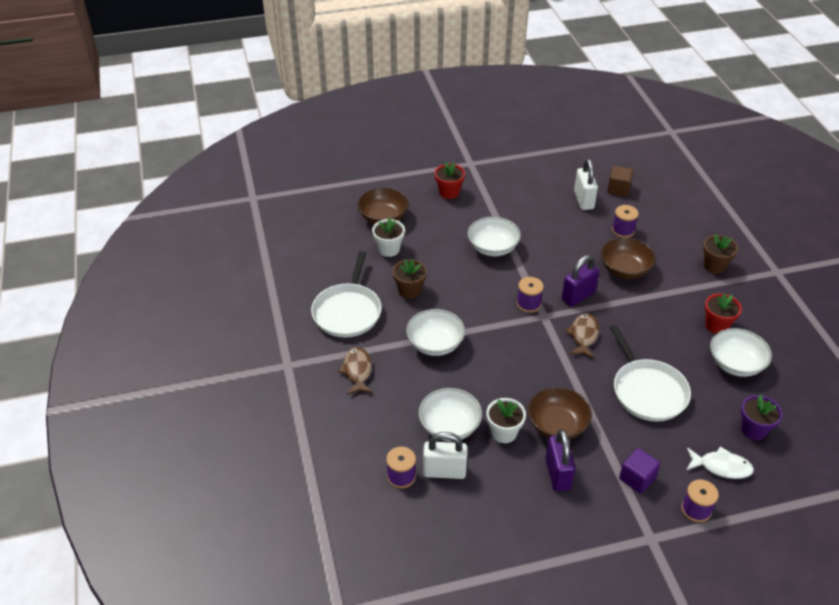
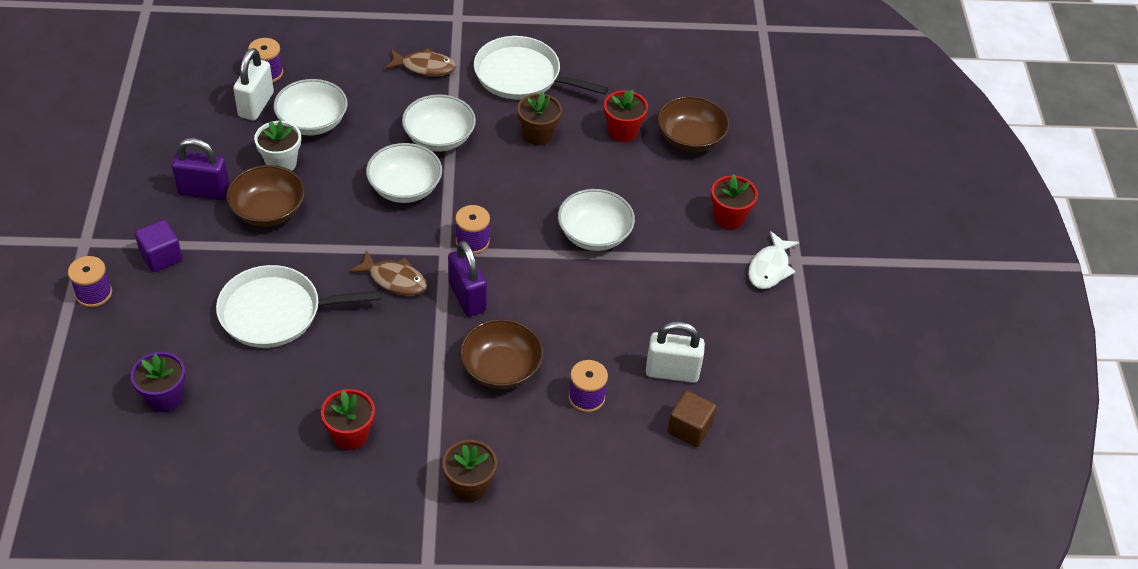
camera: 100 degrees right, 5 degrees up
white flower pot [372,217,405,257] -> red flower pot [604,90,648,142]
white fish [687,446,754,479] -> white fish moved to [748,231,800,289]
white bowl [710,328,772,377] -> white bowl moved to [366,143,442,203]

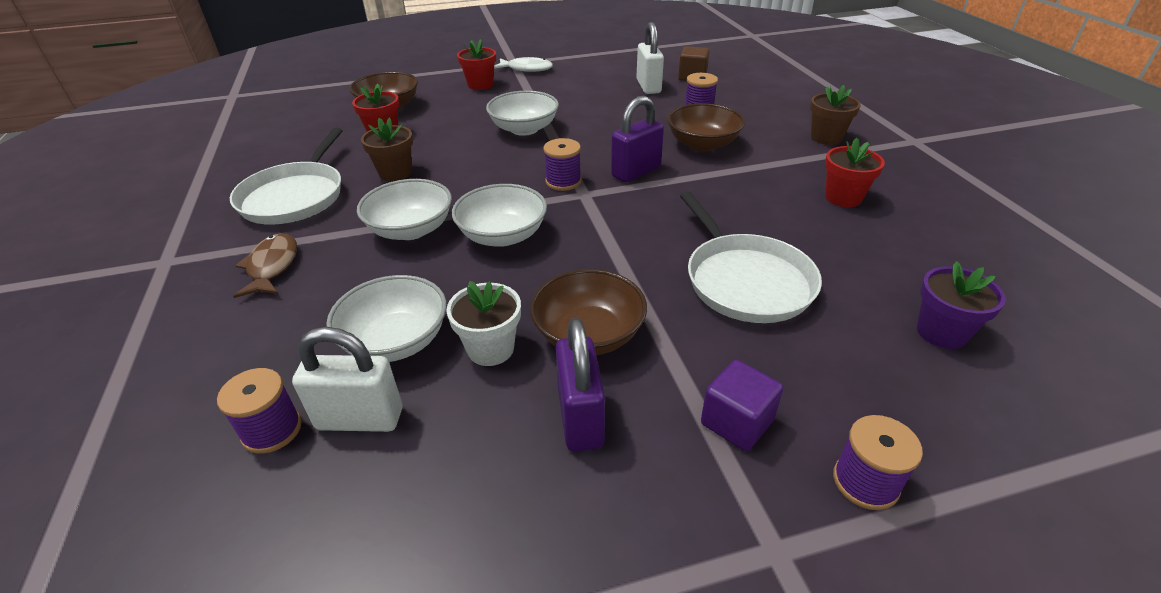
camera: 100 degrees left, 10 degrees down
brown fish [349,250,427,296] -> none

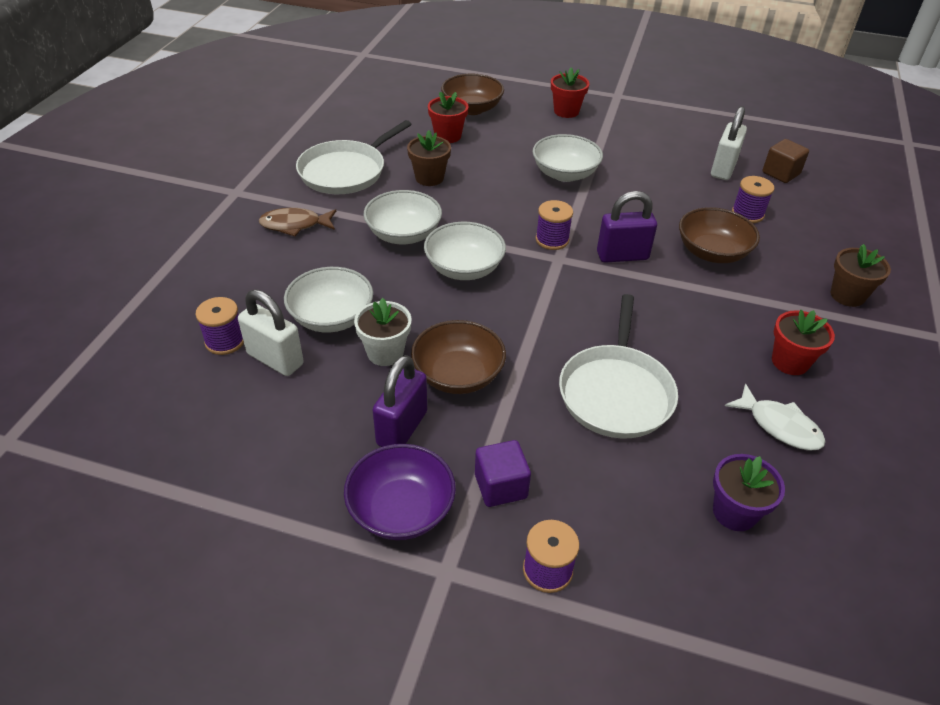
camera: 30 degrees right, 5 degrees up
brown fish [233,233,297,298] -> brown fish turned 120 degrees counterclockwise [259,208,336,236]
white fish [494,57,553,72] -> white fish moved to [725,384,826,451]
none -> purple bowl [344,444,456,540]

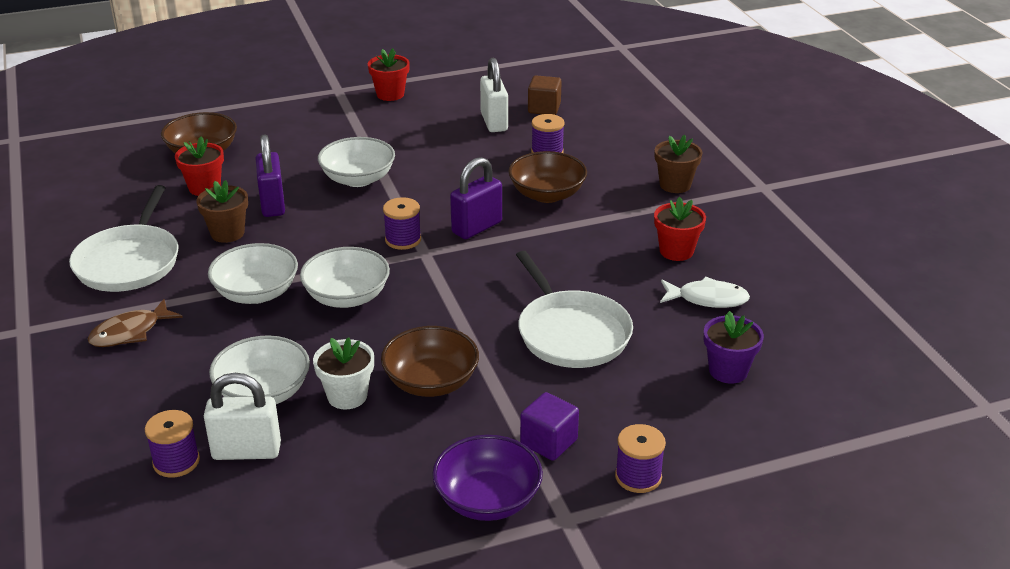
camera: 35 degrees left, 10 degrees down
purple padlock [373,355,427,447] -> purple padlock moved to [255,134,285,217]
red flower pot [551,68,590,118] -> red flower pot moved to [368,48,410,101]

